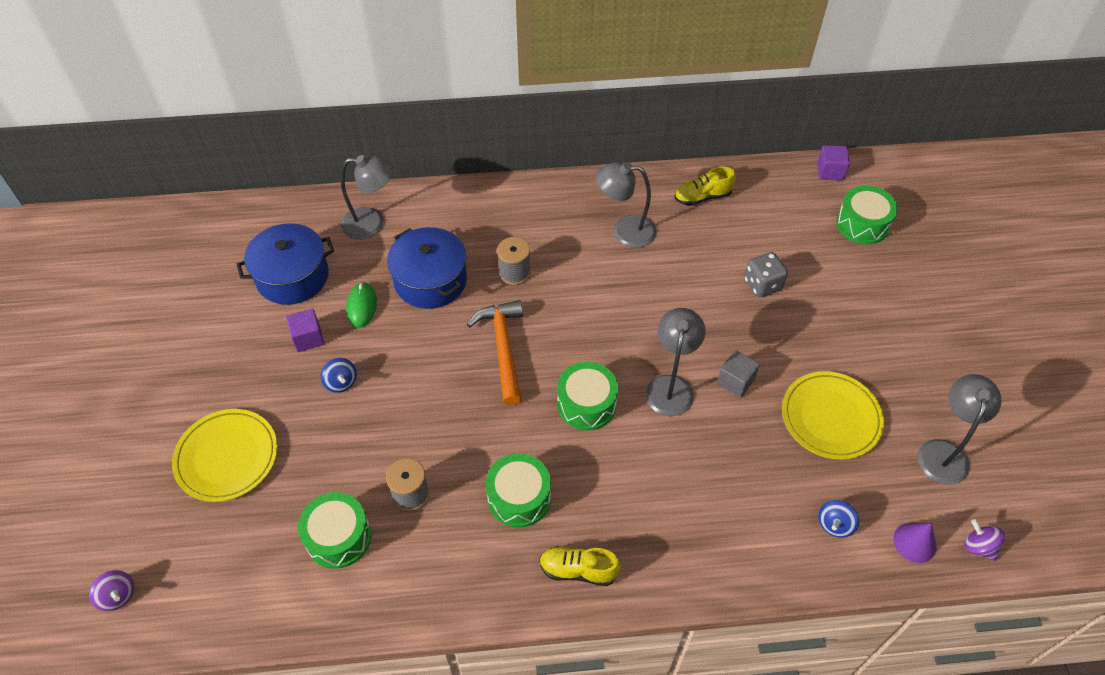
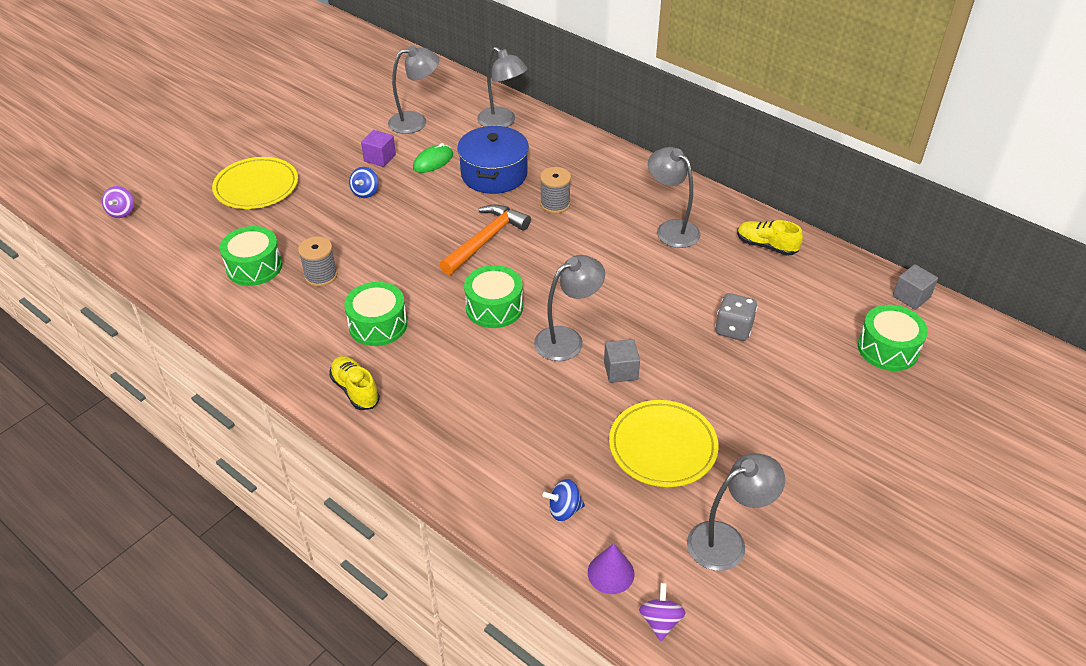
camera: 45 degrees right, 10 degrees down
blue pot [237,223,334,305] -> grey lamp [388,46,439,134]
purple cube [817,145,850,181] -> grey cube [893,264,938,310]

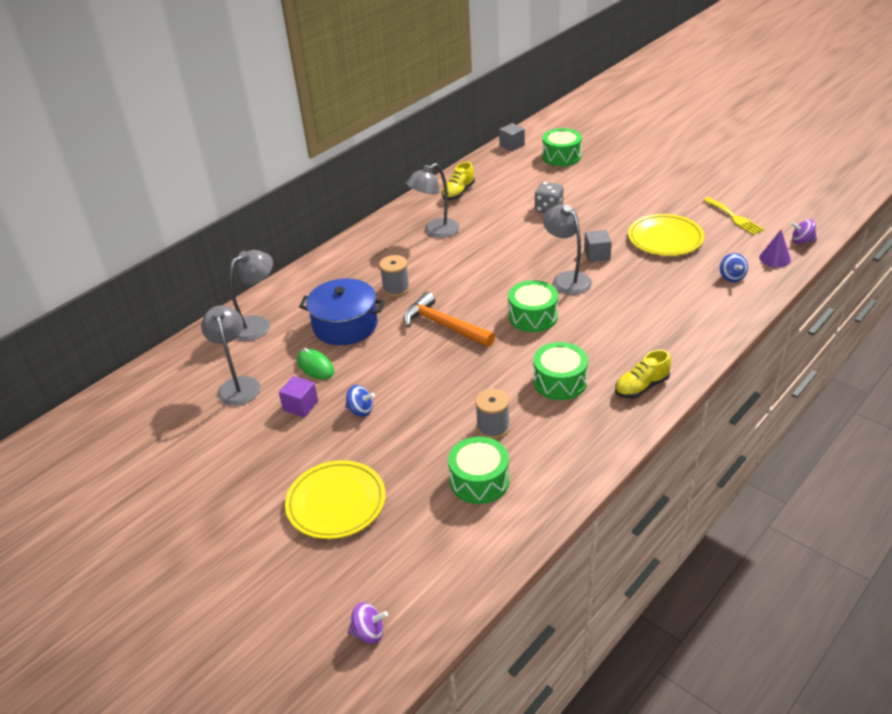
camera: 85 degrees left, 5 degrees down
grey lamp [687,453,785,571] -> yellow fork [703,197,764,235]

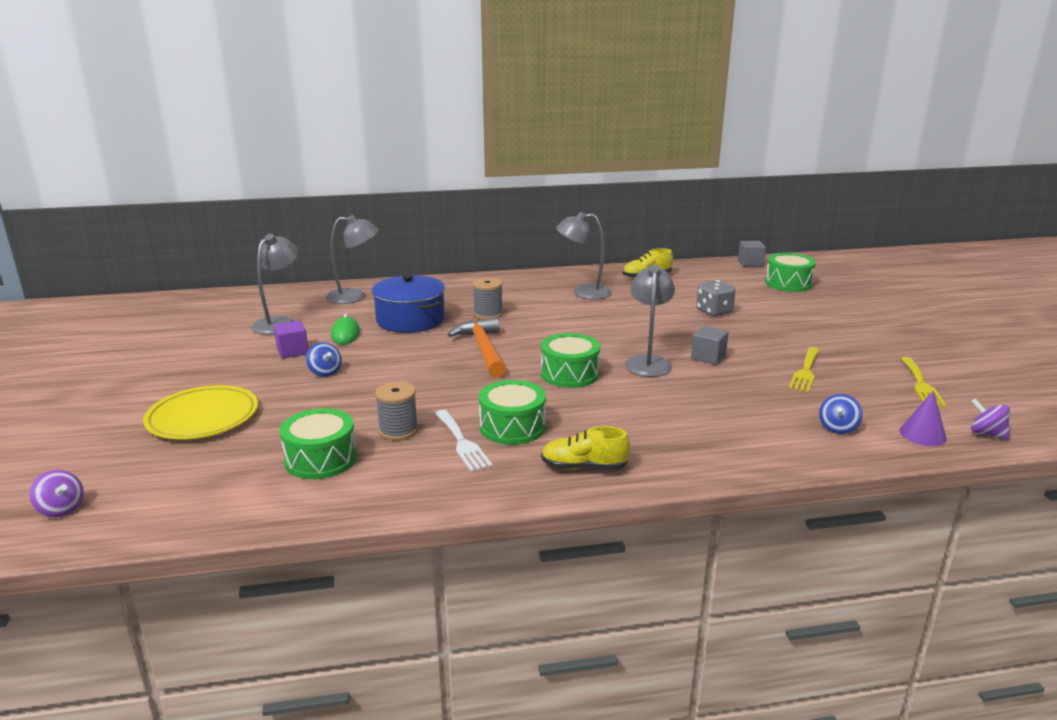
camera: 35 degrees right, 15 degrees down
yellow plate [628,214,704,256] -> yellow fork [789,347,819,392]
none -> white fork [435,410,493,472]

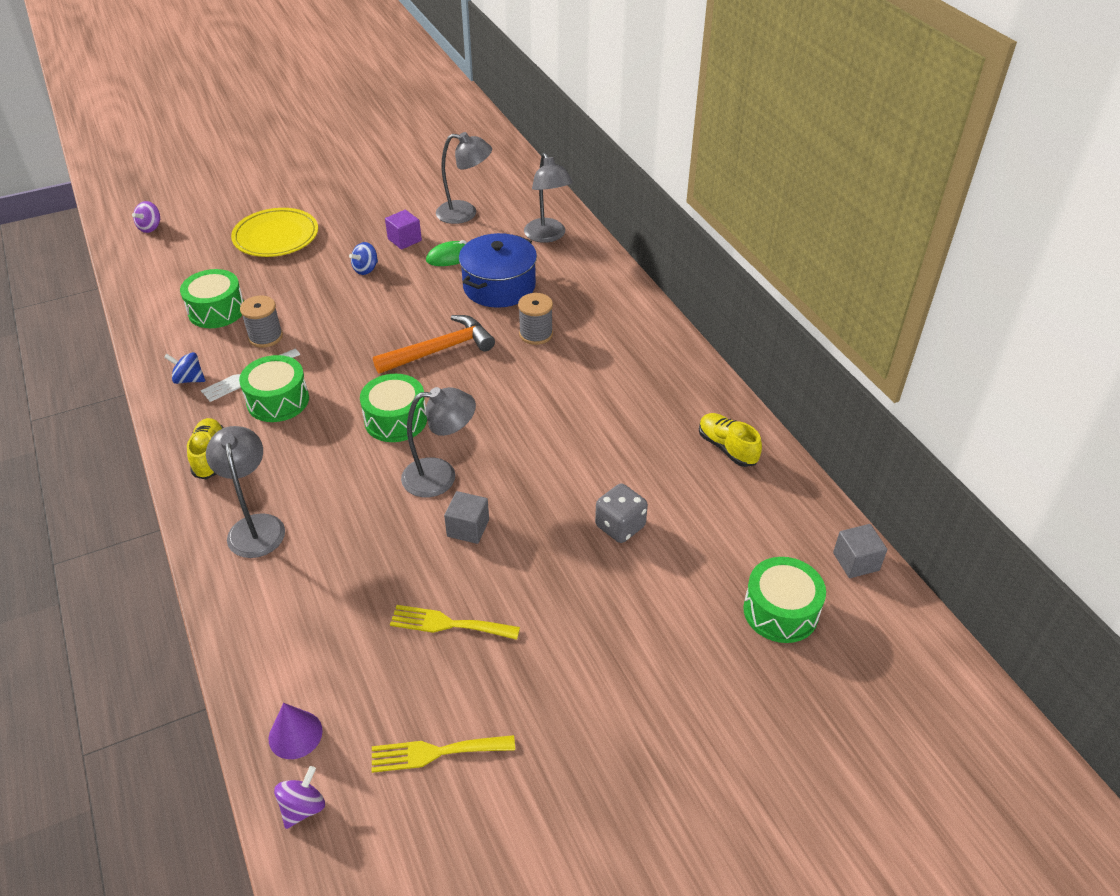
camera: 75 degrees right, 20 degrees up
grey lamp [556,212,612,300] -> grey lamp moved to [206,426,285,558]
blue spinning top [819,394,863,434] -> blue spinning top moved to [164,352,205,384]

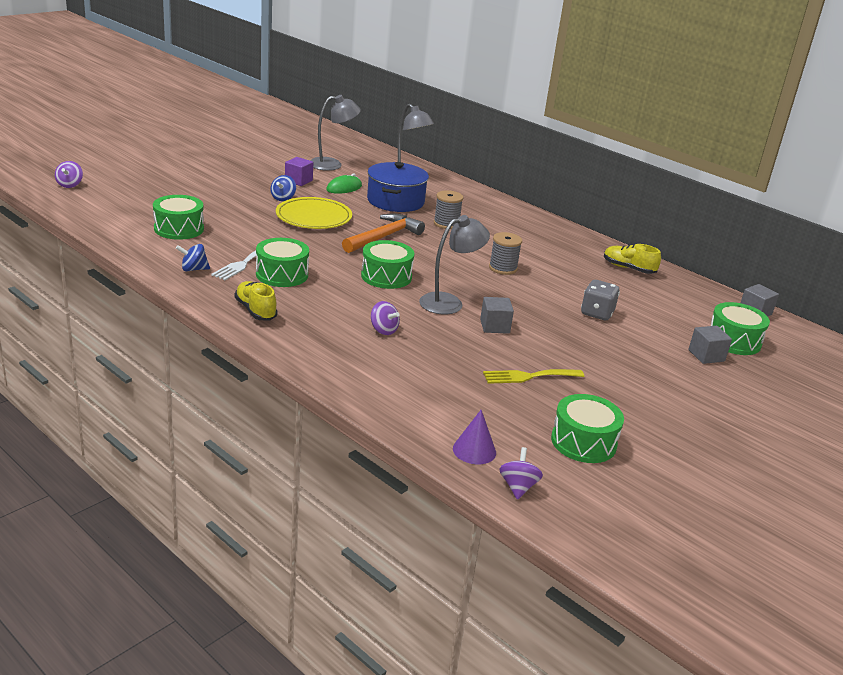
camera: 25 degrees left, 15 degrees down
grey lamp [206,426,285,558] -> none
yellow plate [231,208,318,257] -> yellow plate moved to [276,197,352,229]
grey spool [240,296,283,348] -> grey spool moved to [489,232,522,275]
yellow fork [372,735,515,773] -> green drum [551,394,624,463]
none -> purple spinning top [371,301,400,335]
none -> grey cube [688,326,732,364]

